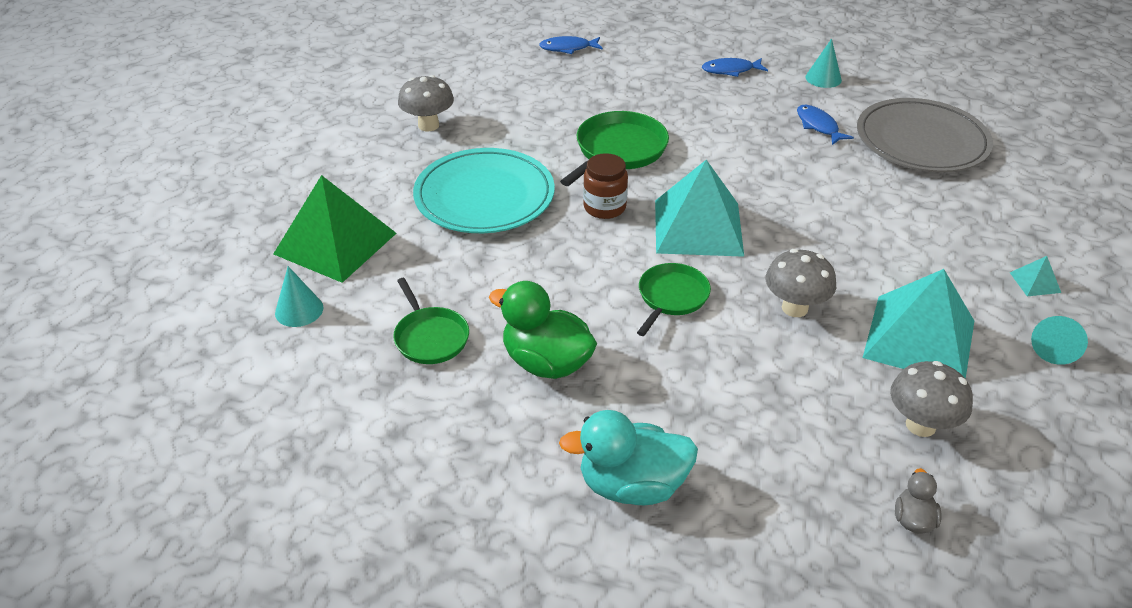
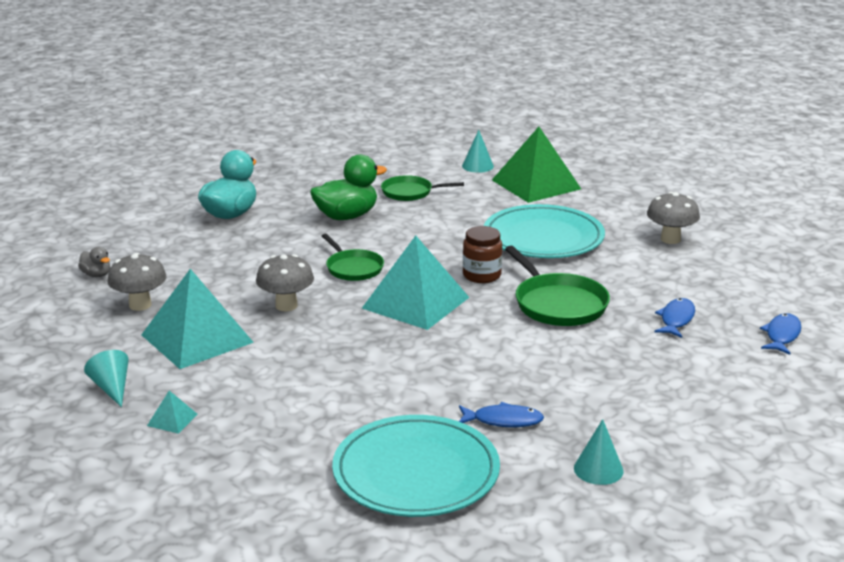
camera: 120 degrees right, 15 degrees down
blue fish [702,58,768,77] -> blue fish moved to [654,298,695,338]
grey plate [857,98,993,172] -> turquoise plate [332,415,500,517]

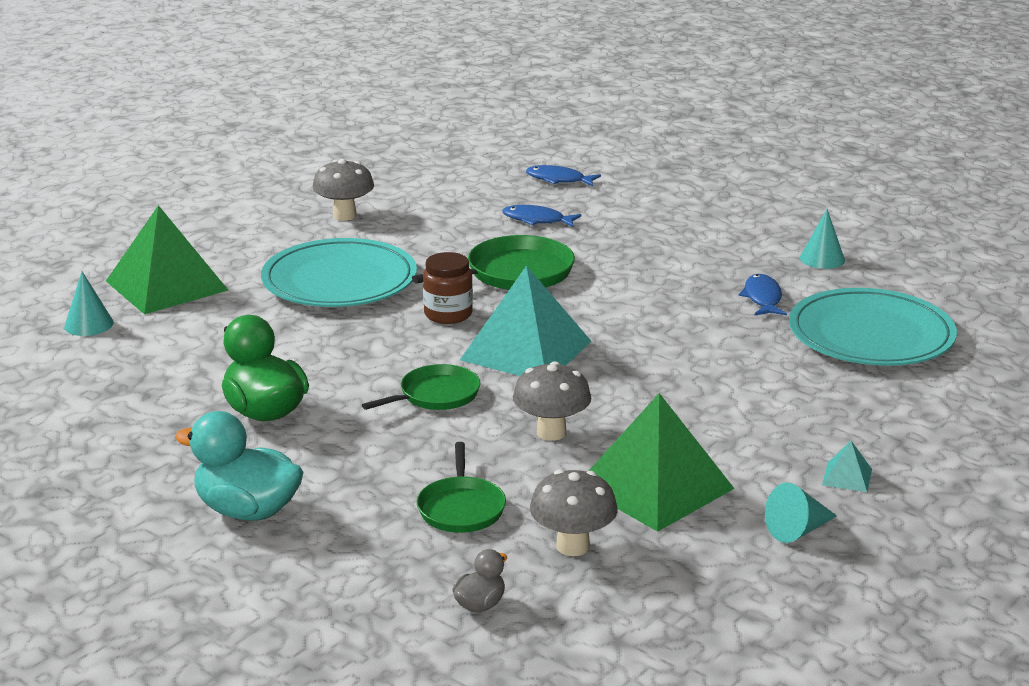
camera: 95 degrees left, 0 degrees up
turquoise pyramid [141,269,254,369] -> green pyramid [589,393,735,532]
green pan [381,175,464,201] -> green pan moved to [417,442,506,533]

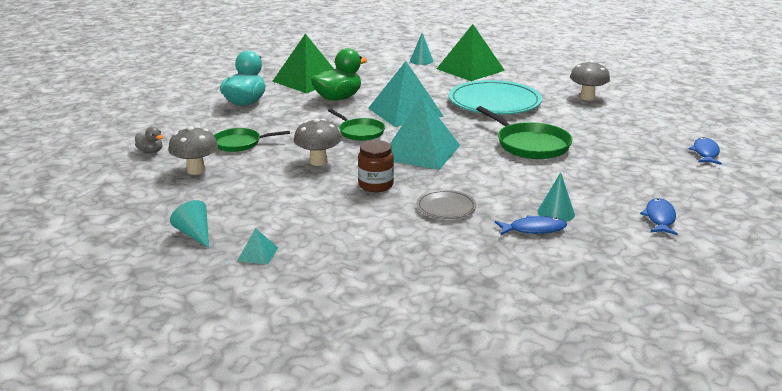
camera: 85 degrees right, 0 degrees up
brown jar [423,252,473,324] -> brown jar moved to [358,140,394,192]
blue fish [502,205,582,227] -> blue fish moved to [640,198,678,235]
green pyramid [589,393,735,532] -> green pyramid moved to [272,34,334,93]
turquoise plate [789,288,957,366] -> none
turquoise cone [800,209,845,269] -> turquoise cone moved to [537,172,575,222]
none -> turquoise pyramid [368,61,444,127]
none -> grey plate [416,190,476,219]

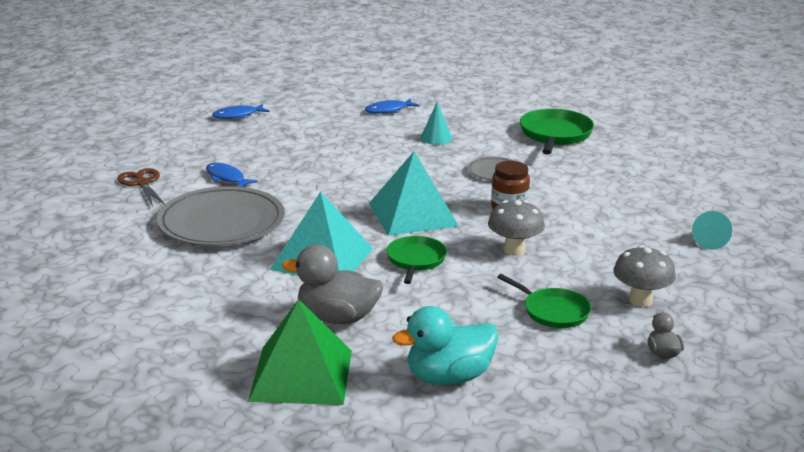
camera: 130 degrees left, 0 degrees up
turquoise pyramid [237,228,278,265] -> none
green duck [311,48,367,101] -> grey duck [282,245,383,324]
turquoise cone [410,33,434,65] -> none
green pyramid [437,24,505,81] -> none
turquoise plate [449,80,542,114] -> grey plate [157,186,285,246]
green pan [476,106,572,159] -> green pan moved to [520,109,594,154]
blue fish [495,215,567,235] -> blue fish moved to [206,163,258,187]
grey mushroom [570,60,610,100] -> brown scissors [117,168,165,207]

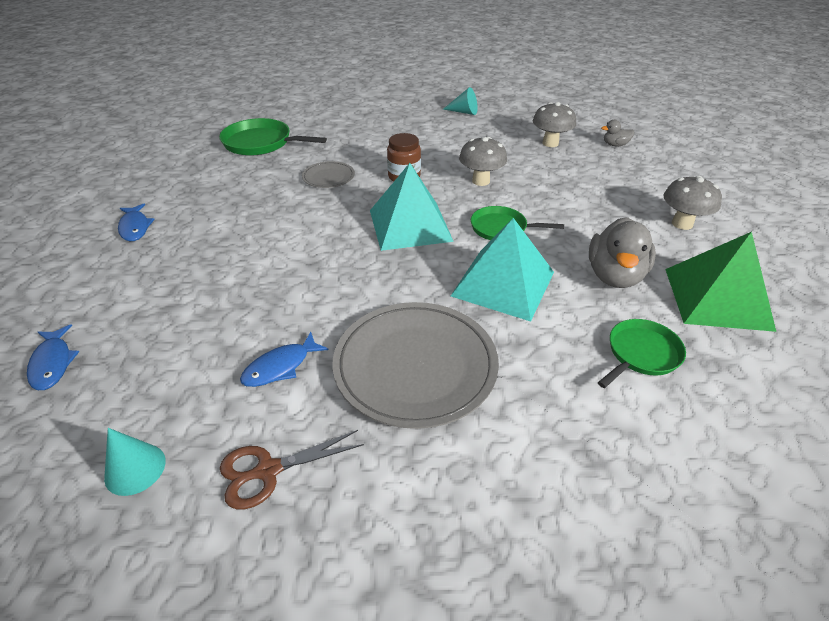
camera: 85 degrees left, 15 degrees up
turquoise duck [392,306,499,385] -> grey mushroom [663,176,722,230]
turquoise cone [420,102,452,145] -> turquoise cone moved to [104,428,166,496]
green pan [497,274,591,328] -> green pan moved to [598,319,686,388]

